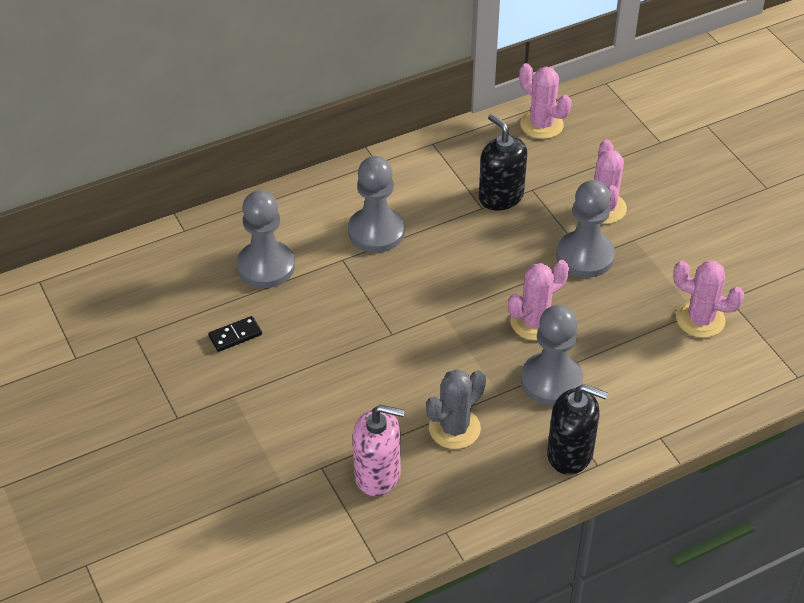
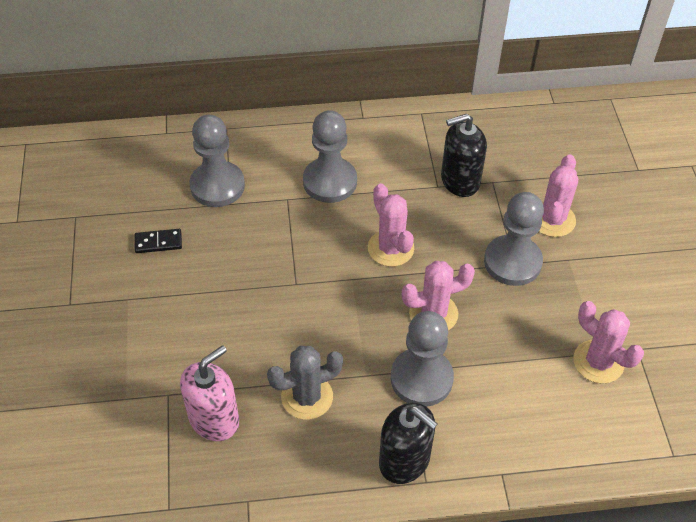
camera: 20 degrees right, 5 degrees up
pink soap dispenser [353,405,405,496] -> pink soap dispenser turned 75 degrees counterclockwise [180,345,239,441]
black soap dispenser [479,114,527,211] -> black soap dispenser turned 90 degrees counterclockwise [441,114,487,197]
pink cactus [519,63,572,139] -> pink cactus moved to [368,183,414,267]

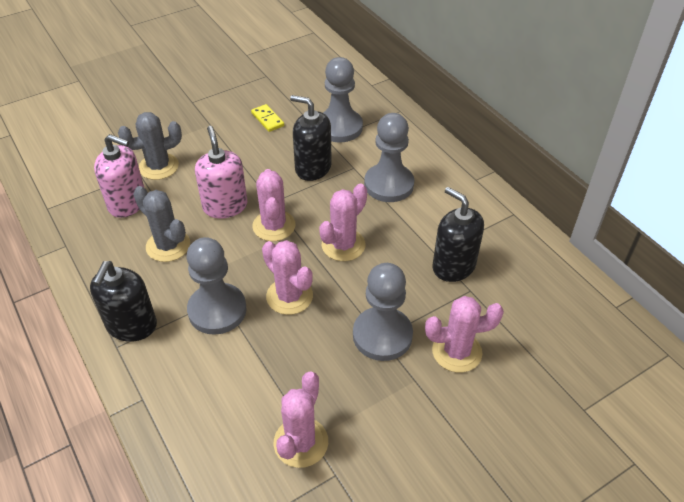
camera: 65 degrees right, 5 degrees down
black domino [135,229,182,253] -> yellow domino [251,104,284,132]
none -> grey cactus [118,112,182,180]
none -> pink soap dispenser [195,126,248,218]
none -> pink cactus [252,169,295,241]
none -> black soap dispenser [290,95,332,181]

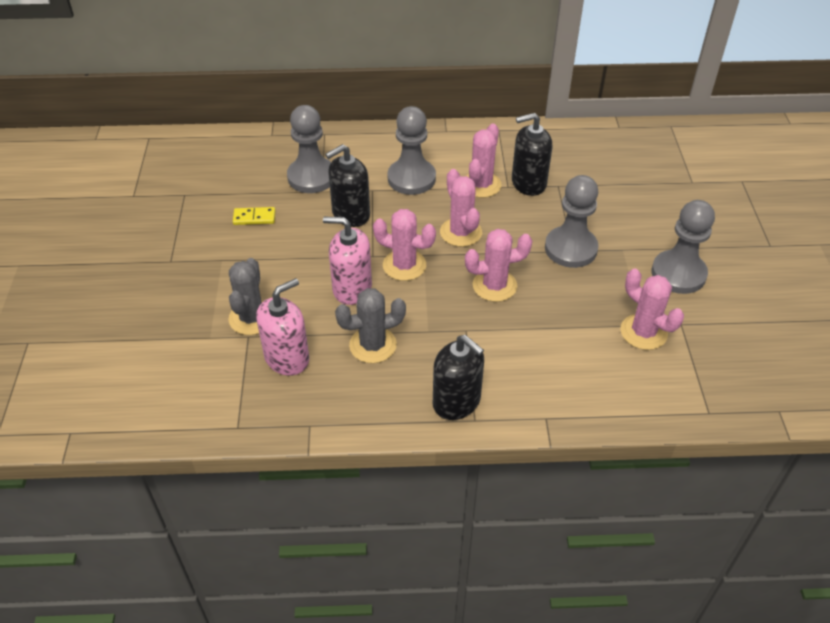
camera: 60 degrees left, 0 degrees up
grey pawn [187,237,247,335] -> grey pawn moved to [651,200,715,294]
pink cactus [425,296,504,373] -> pink cactus moved to [466,123,502,198]

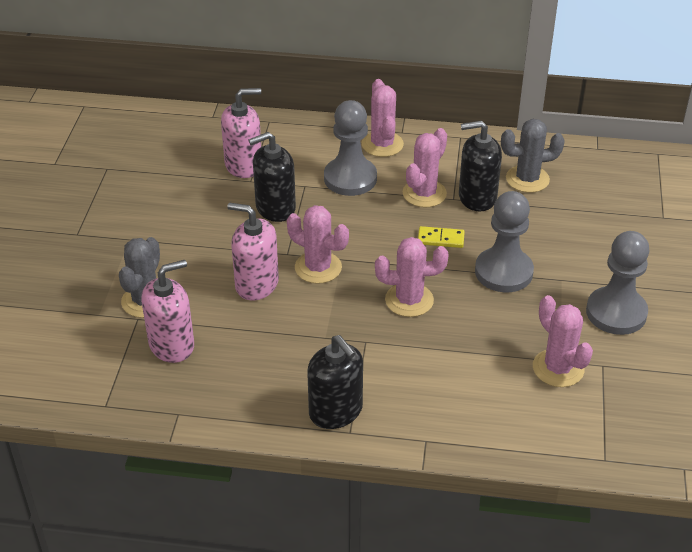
camera: 10 degrees right, 5 degrees down
yellow domino [233,207,276,225] -> yellow domino moved to [418,226,465,248]
grey pawn [287,105,331,193] -> pink soap dispenser [221,88,261,178]
grey cactus [335,288,406,363] -> grey cactus moved to [501,119,565,193]
pink cactus [440,169,482,247] -> pink cactus moved to [362,79,404,157]

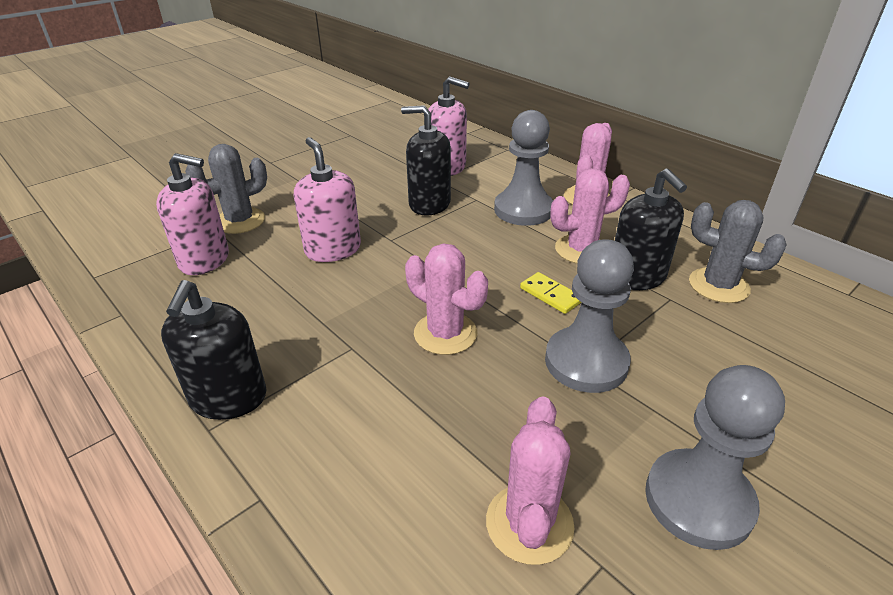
camera: 40 degrees right, 5 degrees down
pink cactus [287,205,349,284] -> none
black soap dispenser [459,121,502,211] -> black soap dispenser turned 150 degrees counterclockwise [615,168,687,290]

